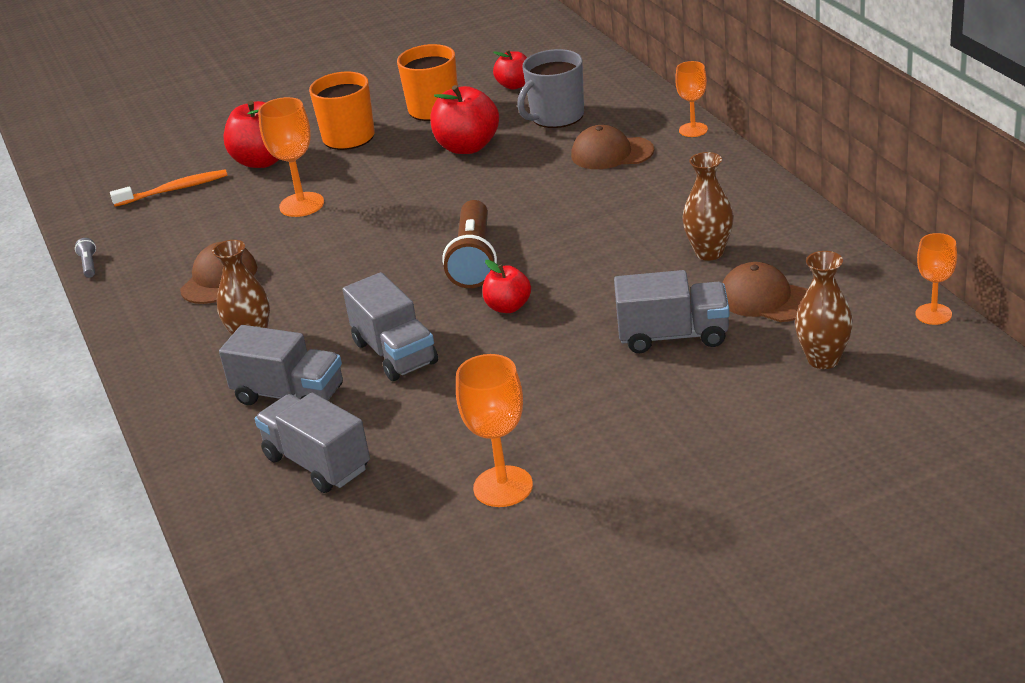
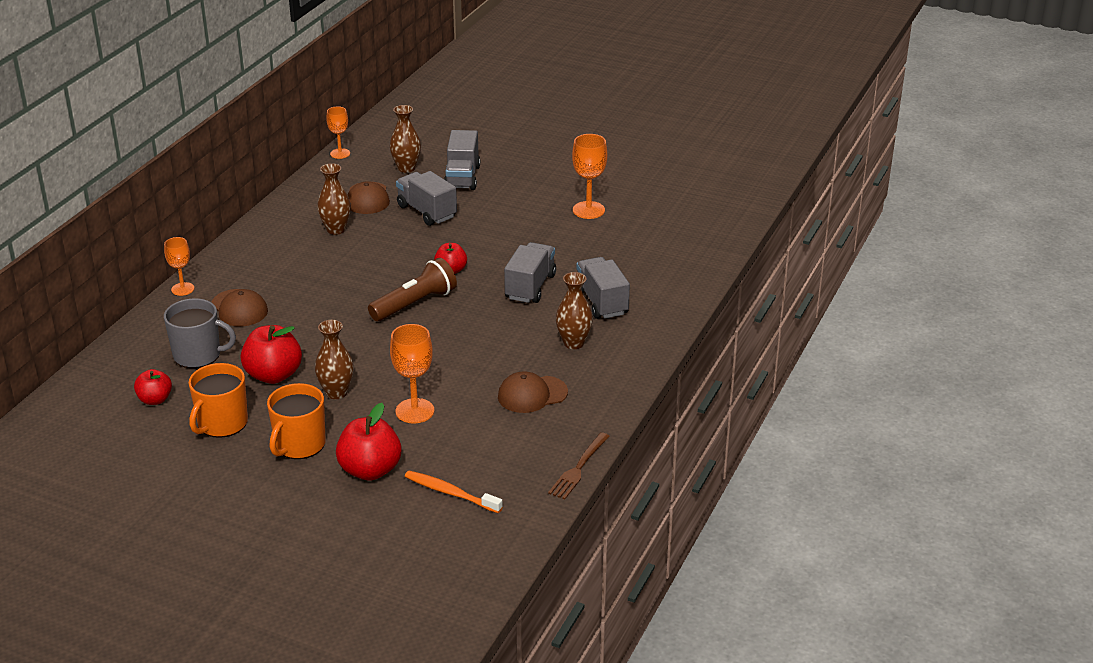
camera: 135 degrees left, 0 degrees up
grey flashlight [75,238,96,278] -> brown fork [548,432,610,499]
grey truck [255,393,370,493] -> grey truck moved to [444,130,480,190]
none -> brown vase [315,320,354,399]

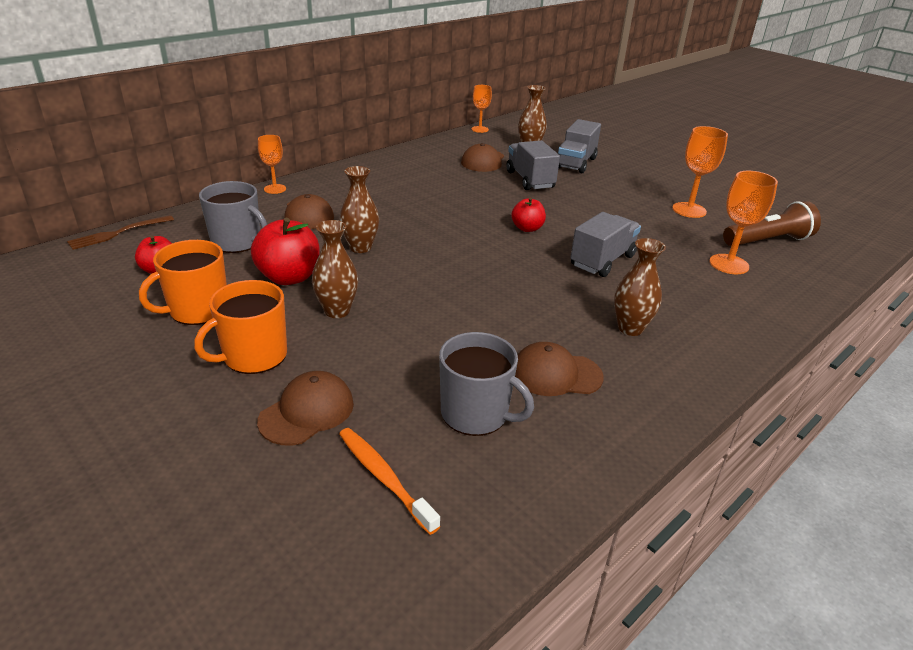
camera: 20 degrees right, 0 degrees up
brown vase [317,163,351,235] -> brown vase moved to [339,166,379,253]
red apple [336,403,402,481] -> brown cap [257,371,354,446]
brown flashlight [368,258,457,321] -> brown flashlight moved to [723,201,821,246]
orange goblet [390,324,434,423] -> orange goblet moved to [709,171,778,274]
brown fork [548,432,610,499] -> brown fork moved to [67,215,174,250]
grey truck [576,257,630,319] -> none
none -> grey mug [439,332,534,436]

